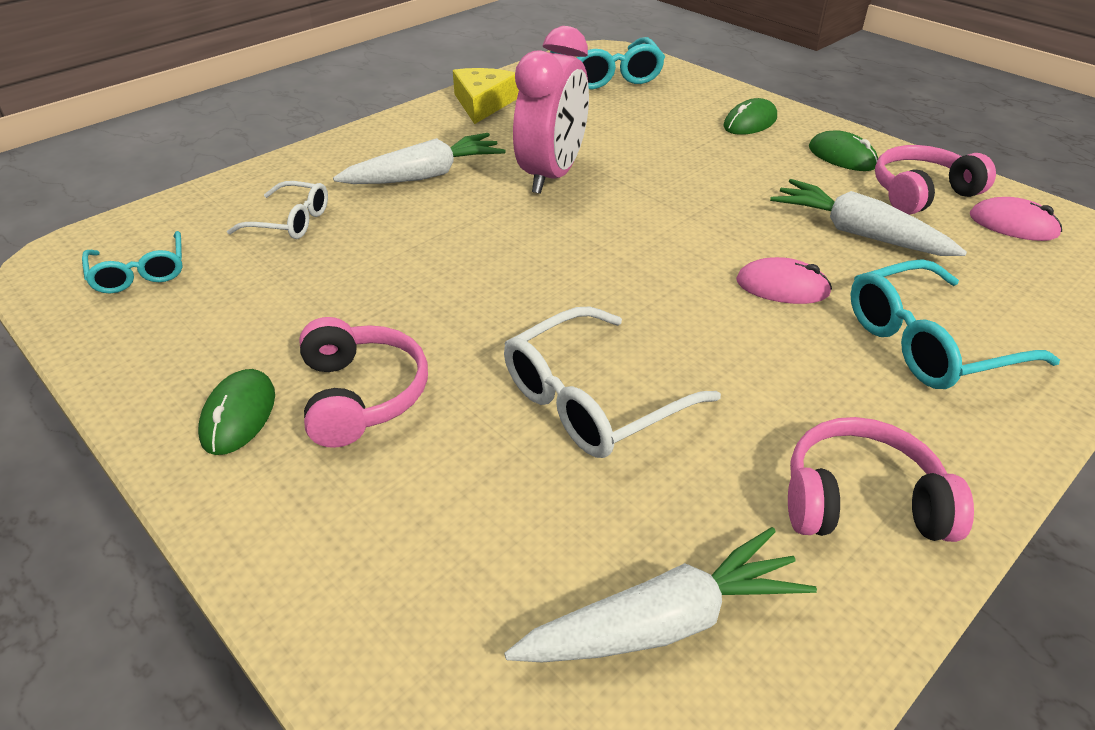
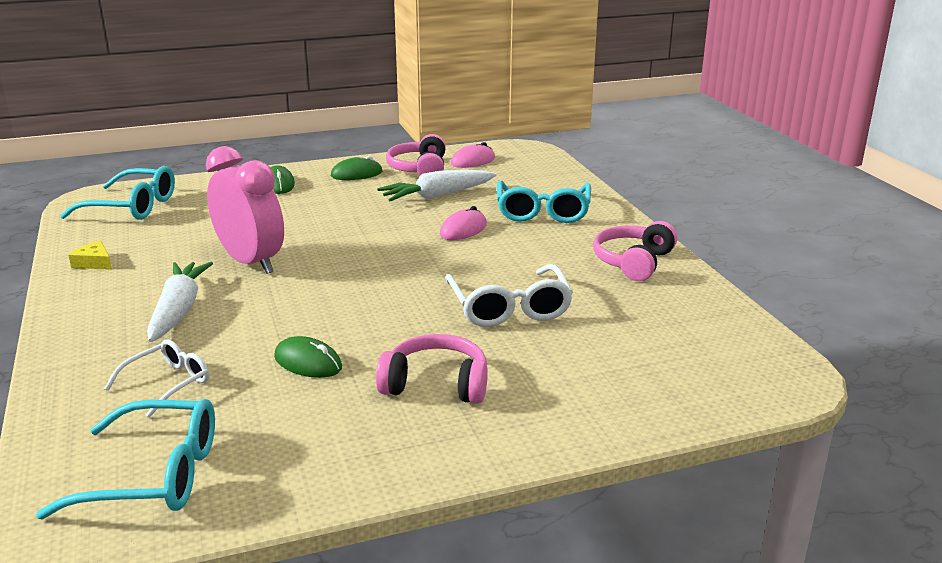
camera: 65 degrees left, 15 degrees down
turquoise glasses [82,231,183,293] -> turquoise glasses [36,399,215,519], size x1.60
green mouse [198,369,275,455] -> green mouse moved to [274,336,342,378]
yellow cheese [453,68,519,124] -> yellow cheese [68,241,112,270], size x0.59
white carrot [504,527,817,662] -> none

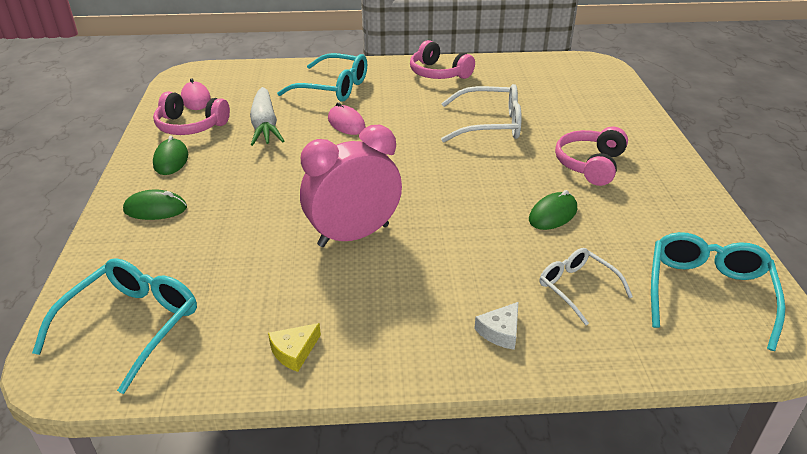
camera: 75 degrees left, 10 degrees up
white carrot [147,262,213,342] -> none
none -> white cheese [474,302,518,350]

